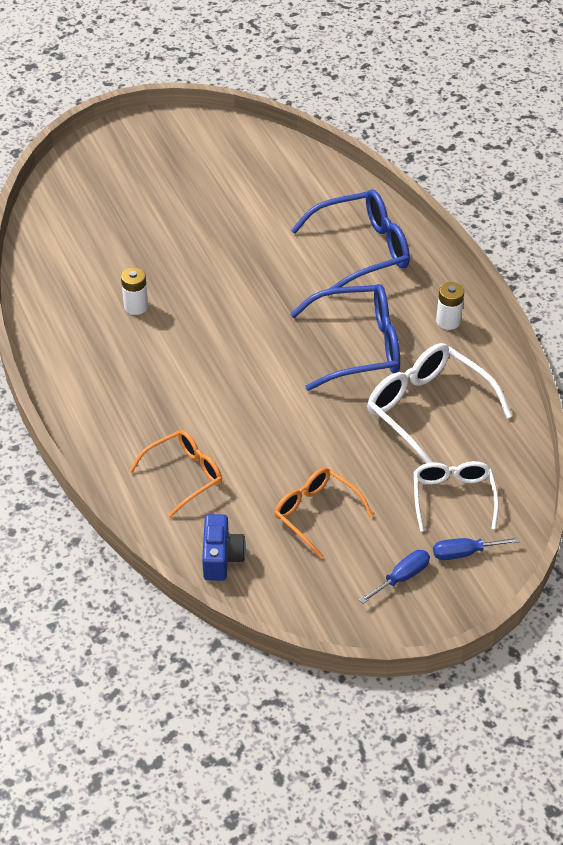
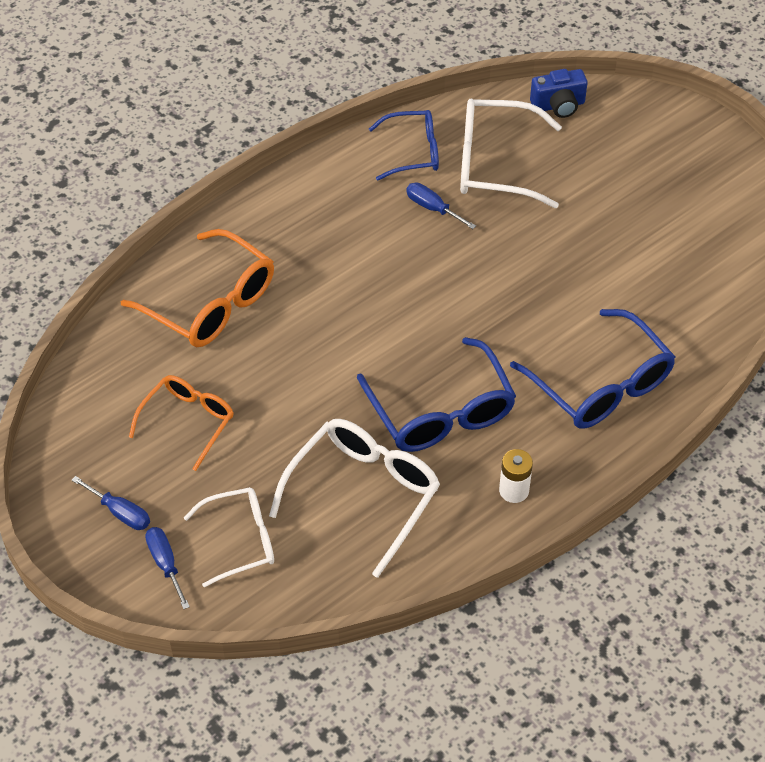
camera: 75 degrees right, 5 degrees up
white battery [121,267,148,315] -> blue screwdriver [406,183,476,229]
orange glasses [129,430,222,518] -> orange glasses [121,229,274,347], size x1.55
blue camera [202,514,246,581] -> blue camera moved to [530,69,588,118]
none -> blue glasses [369,110,439,181]
none -> white glasses [460,98,562,208]

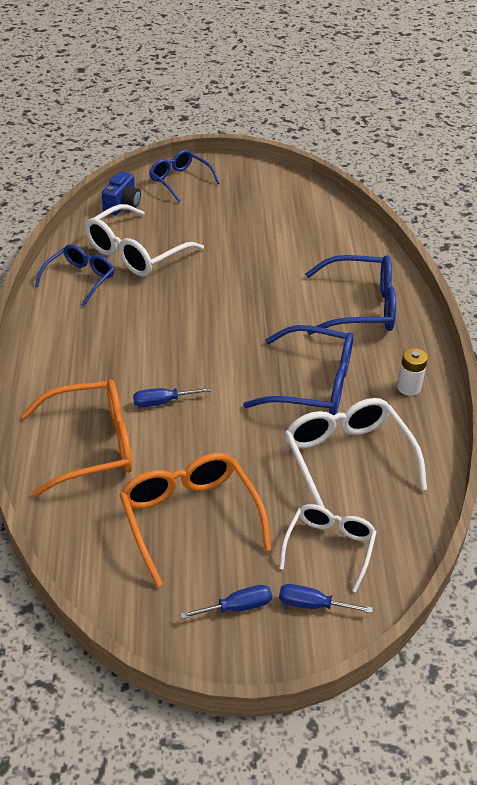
camera: 55 degrees left, 10 degrees down
orange glasses [129,375,234,471] -> orange glasses [119,453,272,587], size x1.55
blue screwdriver [406,183,476,229] -> blue screwdriver moved to [133,387,211,407]
none -> blue glasses [149,150,220,202]

